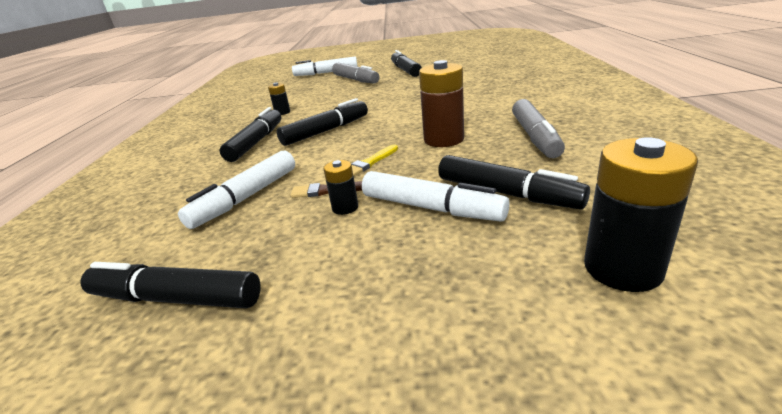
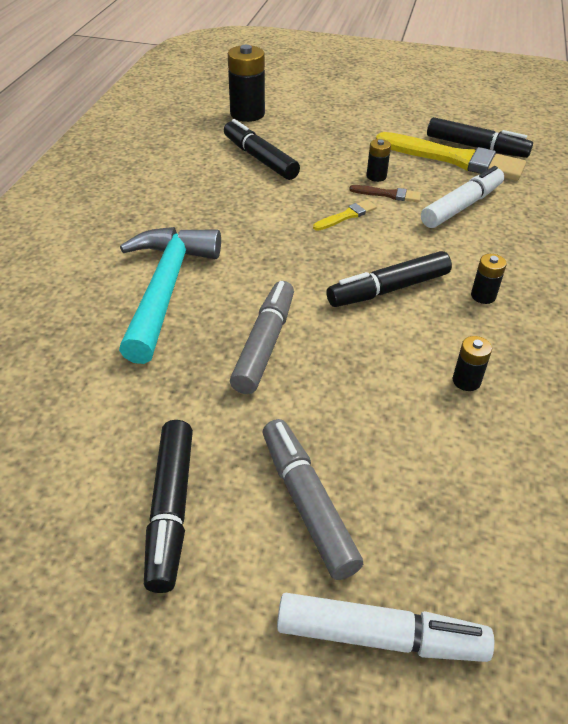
camera: 170 degrees left, 15 degrees up
black marker [220,107,281,162] -> black battery [471,254,507,304]
white marker [362,171,510,222] -> none
brown battery [419,60,464,147] -> none
grey marker [512,99,565,158] -> grey marker moved to [230,281,294,394]
none -> turquoise hammer [119,227,221,364]
none -> yellow brush [376,132,526,181]

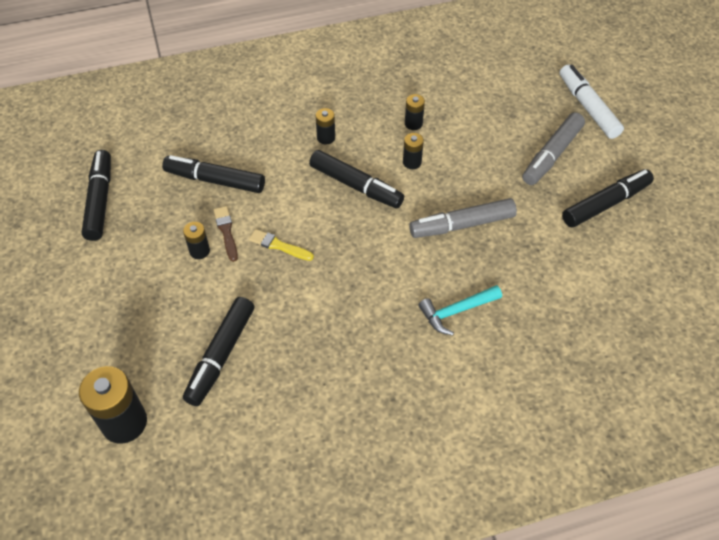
camera: 120 degrees left, 10 degrees up
turquoise hammer [119,227,221,364] -> turquoise hammer [418,285,502,335], size x0.52
yellow brush [376,132,526,181] -> none
white marker [421,166,504,228] -> black marker [162,155,265,193]
none -> black battery [403,133,424,169]

